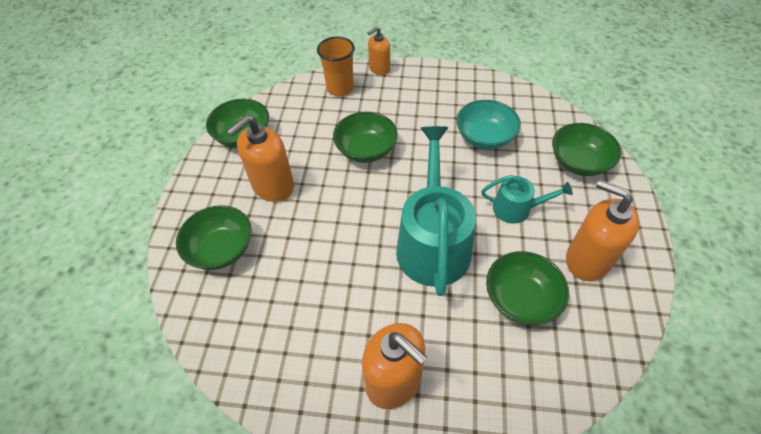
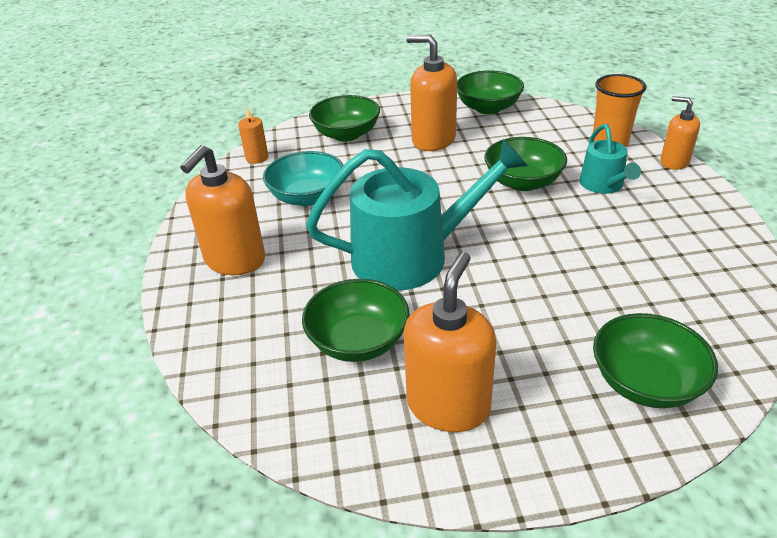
camera: 75 degrees right, 15 degrees down
turquoise bowl [456,100,521,150] -> turquoise bowl moved to [263,151,344,206]
turquoise watering can [481,175,573,224] -> turquoise watering can moved to [579,124,641,194]
none -> orange candle [238,108,268,164]

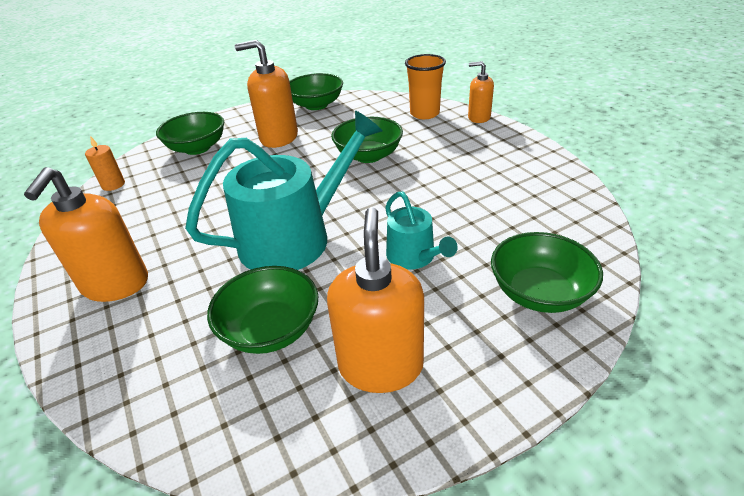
camera: 20 degrees left, 0 degrees up
turquoise bowl [263,151,344,206] -> none
turquoise watering can [579,124,641,194] -> turquoise watering can moved to [385,191,458,269]

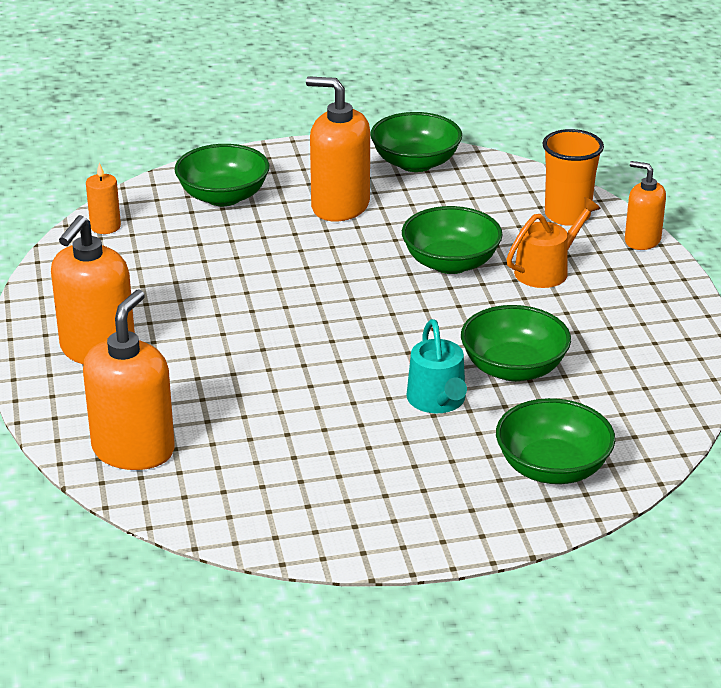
camera: 15 degrees right, 5 degrees down
turquoise watering can [185,110,382,270] -> none
green bowl [207,266,318,354] -> green bowl moved to [461,305,571,381]
orange soap dispenser [327,207,424,393] -> orange soap dispenser moved to [83,289,175,470]
none -> orange watering can [506,197,601,288]

